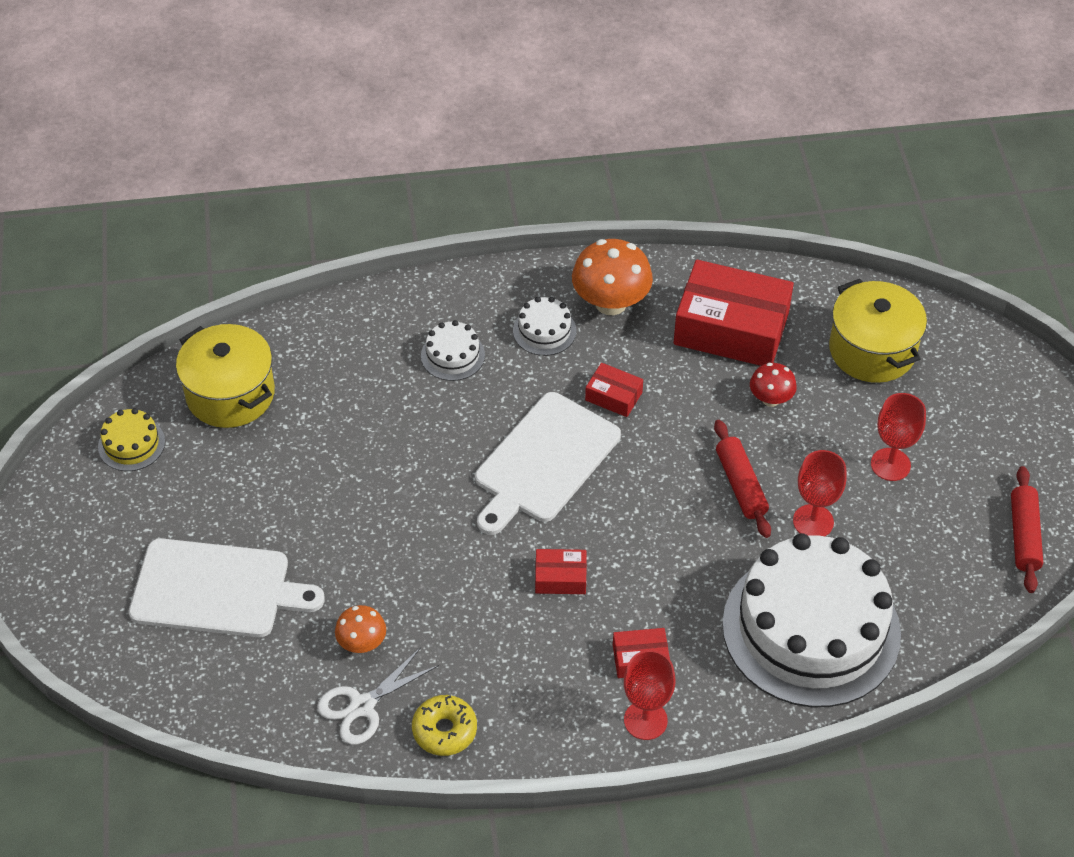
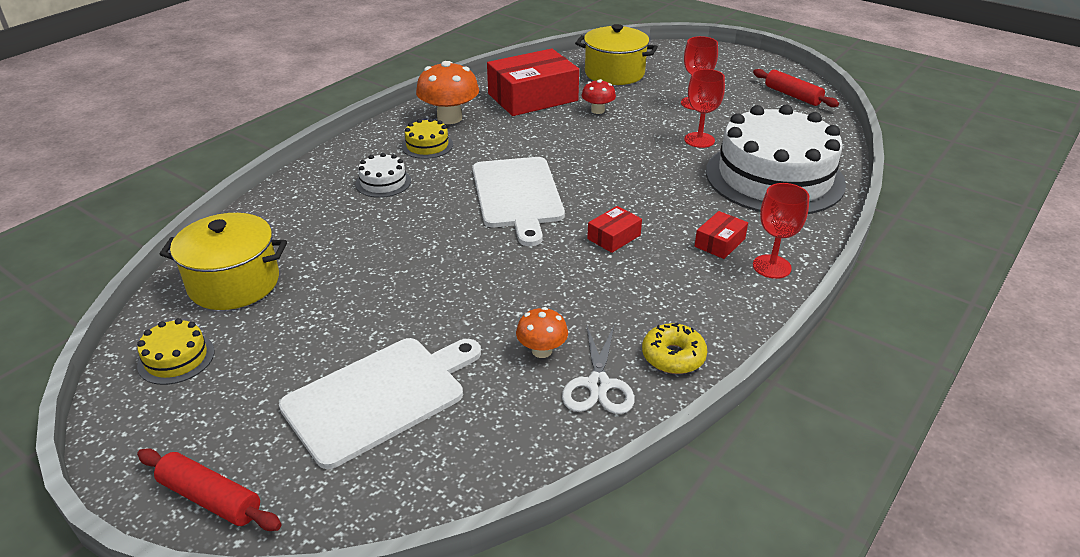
camera: 45 degrees left, 15 degrees down
white cake [513,297,576,356] -> yellow cake [402,118,453,159]
red box [585,363,643,417] -> none
red rolling pin [714,420,771,538] -> red rolling pin moved to [137,448,282,531]

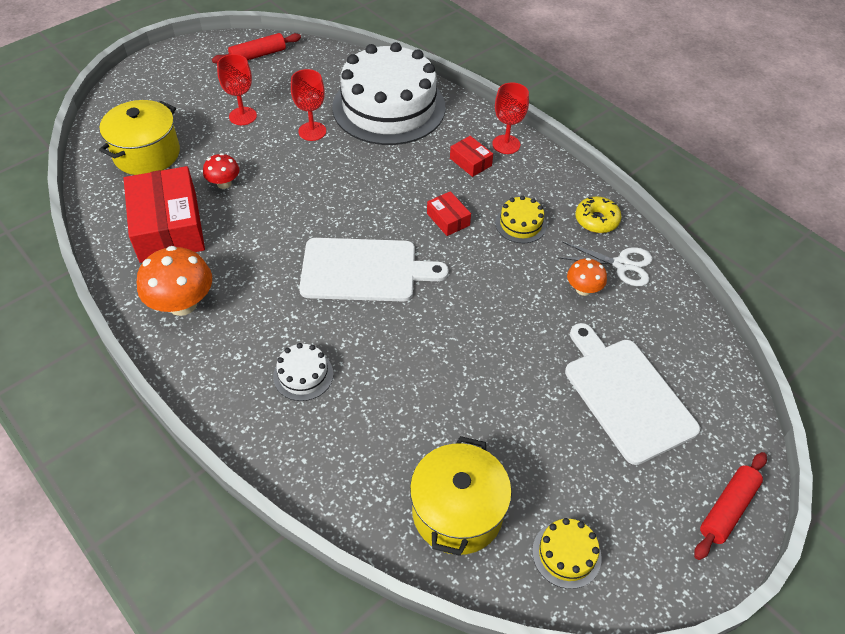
camera: 80 degrees left, 15 degrees up
yellow cake [402,118,453,159] -> yellow cake moved to [495,196,547,243]

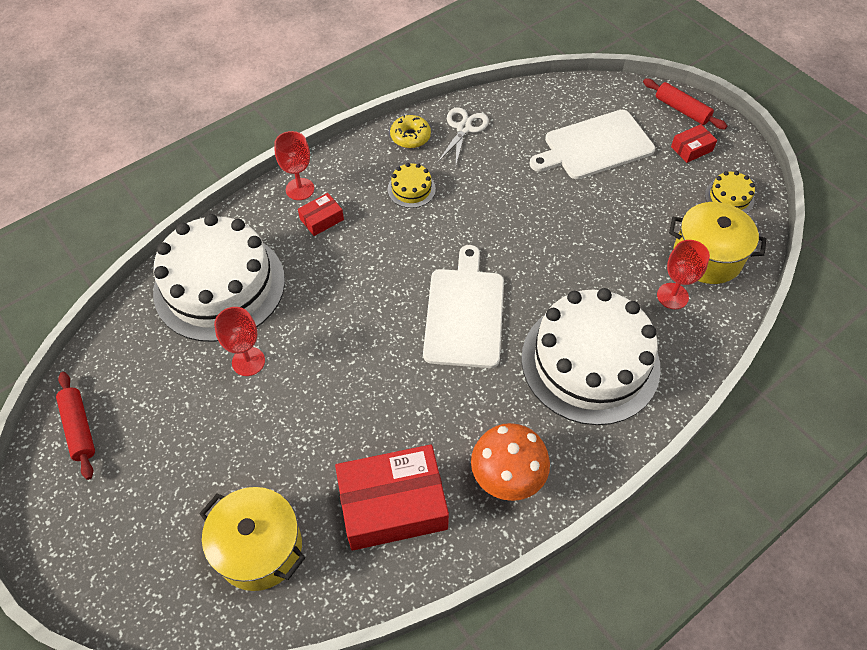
camera: 85 degrees left, 5 degrees up
red mushroom [203,153,240,189] -> none
red goblet [217,54,257,125] -> red goblet moved to [657,240,710,309]
white cake [273,343,334,401] -> white cake [521,288,661,425], size x2.49
red box [427,191,471,236] -> red box moved to [671,124,717,163]
orange mushroom [567,258,607,296] -> none

